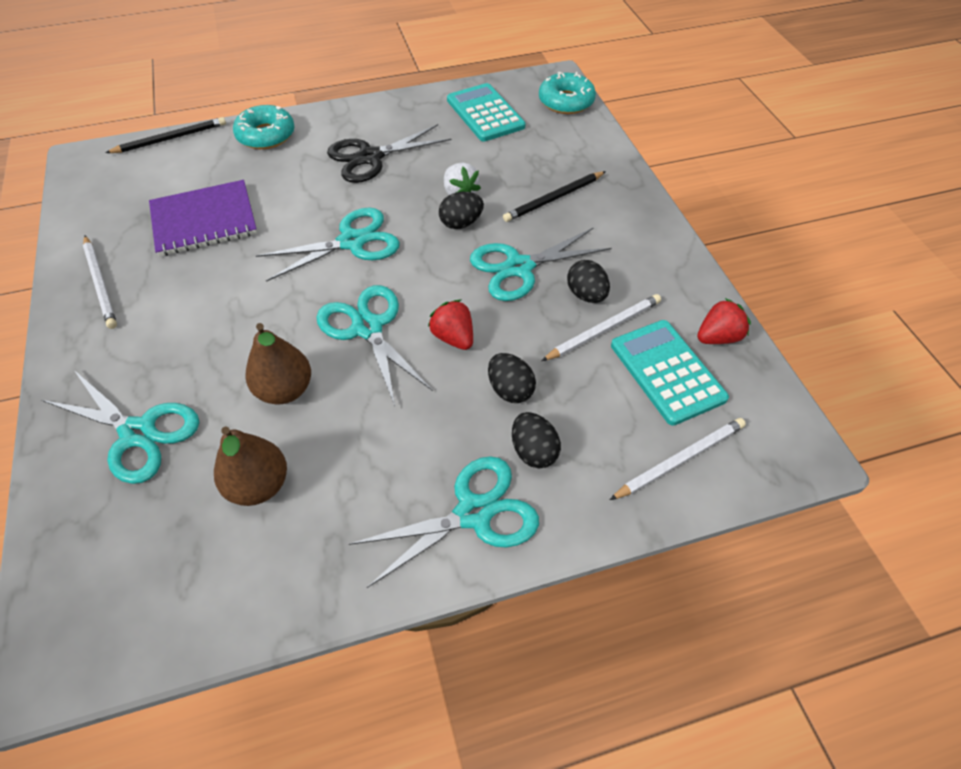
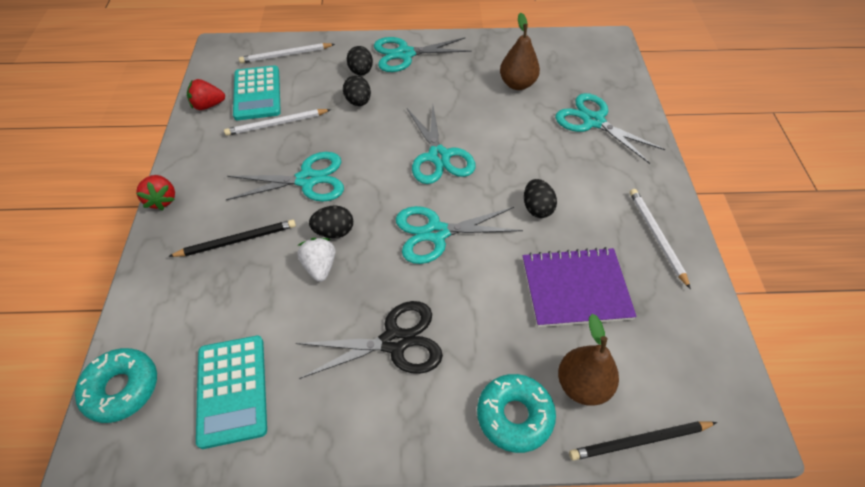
camera: 165 degrees left, 0 degrees up
brown pear [245,323,311,404] -> brown pear moved to [558,314,619,406]
red strawberry [428,300,473,350] -> red strawberry moved to [136,175,175,210]
black egg [567,260,610,303] -> black egg moved to [524,179,557,218]

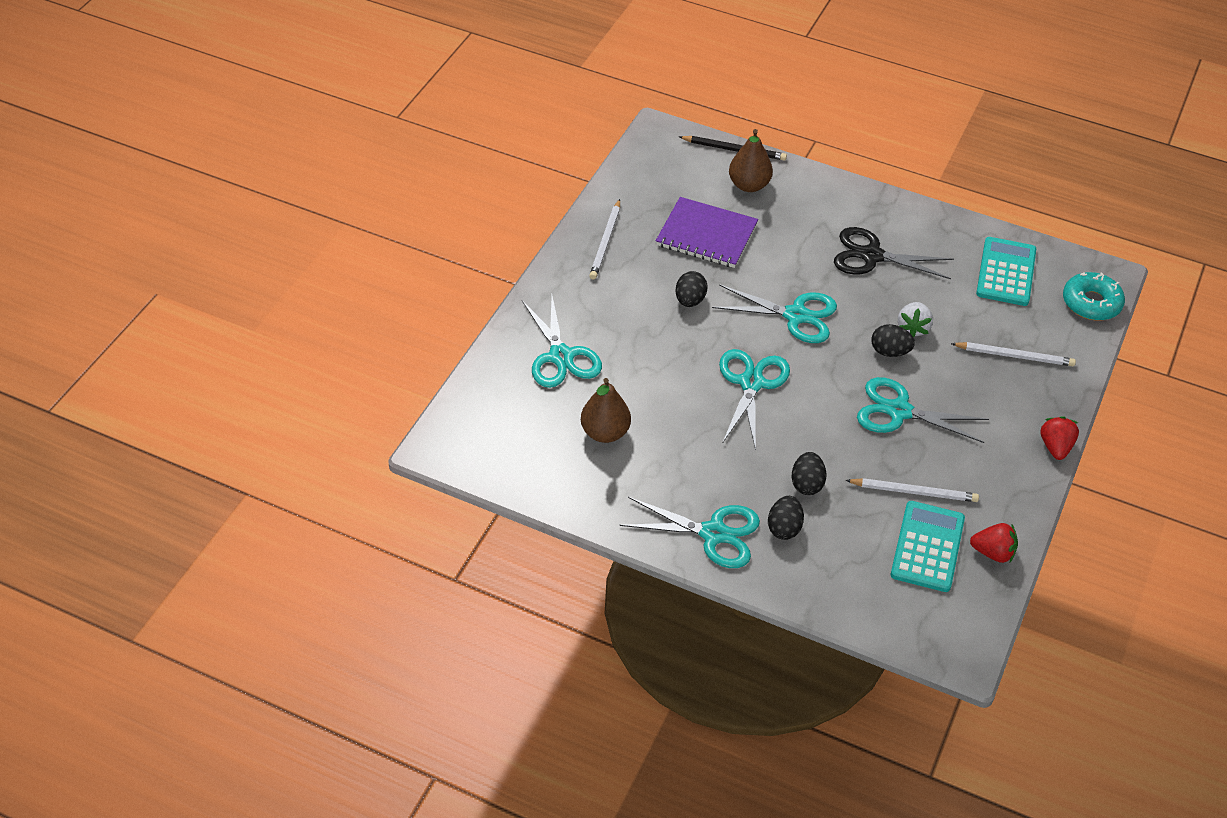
camera: 155 degrees left, 5 degrees down
black pencil [168,220,296,257] -> none
white pencil [239,43,335,63] -> white pencil moved to [951,342,1076,366]
turquoise donut [477,374,556,453] -> none

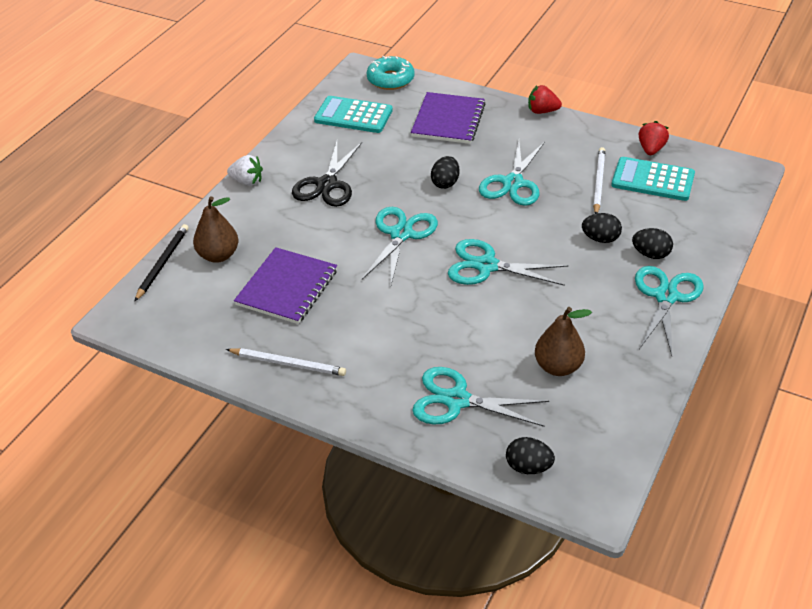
camera: 85 degrees left, 5 degrees down
turquoise scissors [522,296,602,388] -> turquoise scissors turned 150 degrees counterclockwise [412,367,549,427]
black egg [676,271,707,307] -> black egg moved to [506,437,555,474]
white strawberry [898,302,933,337] -> white strawberry moved to [227,155,263,186]
white pencil [951,342,1076,366] -> purple notebook [411,92,485,144]

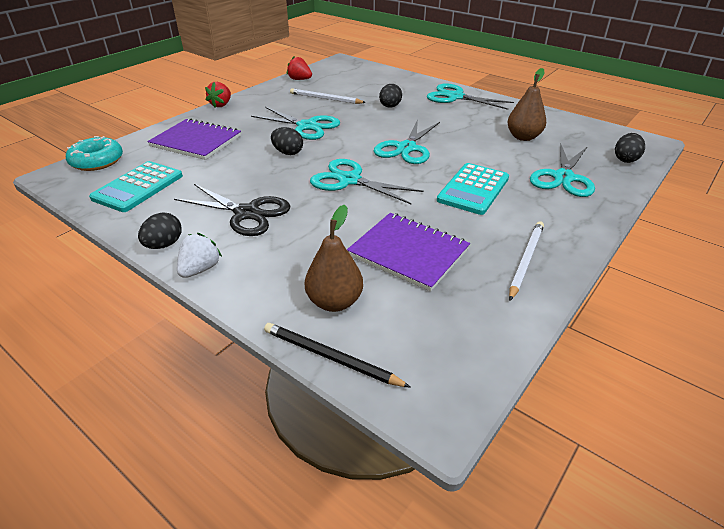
camera: 80 degrees left, 5 degrees down
turquoise calculator [611,157,695,201] -> turquoise calculator moved to [437,163,509,215]
black egg [632,228,673,259] -> black egg moved to [138,212,182,249]

